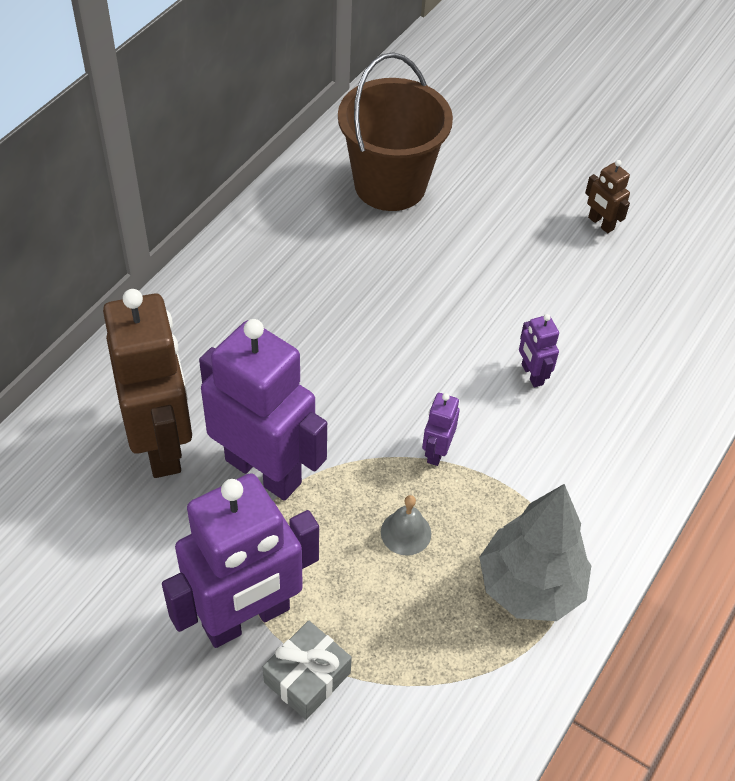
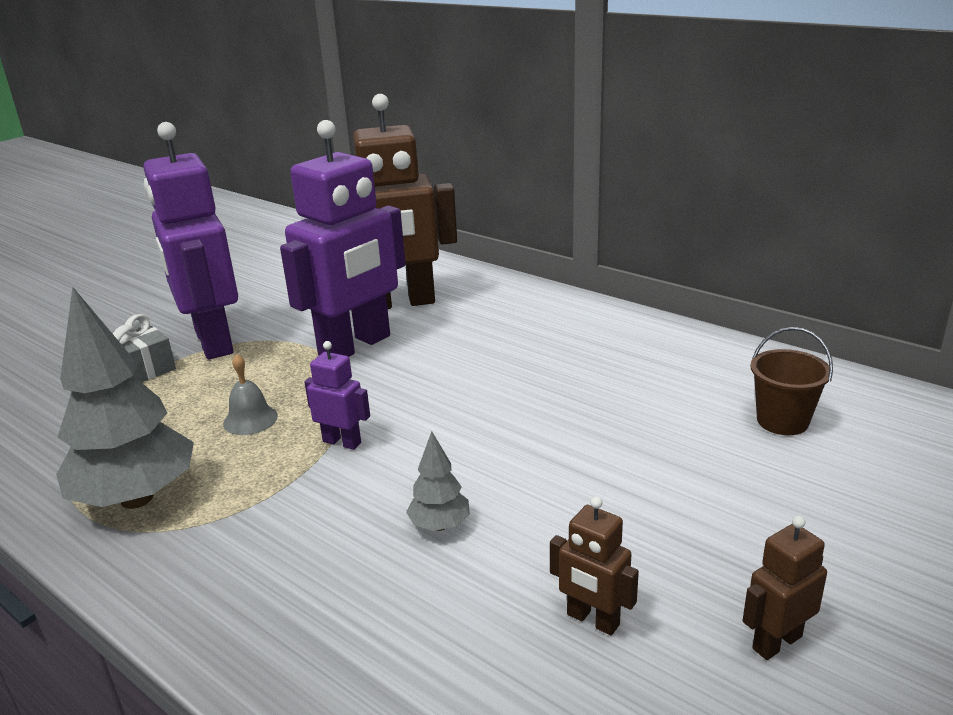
camera: 100 degrees right, 25 degrees down
brown bucket [338,53,453,211] -> brown bucket [750,327,833,435], size x0.49
purple robot [519,314,559,387] -> grey tree [406,431,470,531]
none -> brown robot [550,496,639,635]

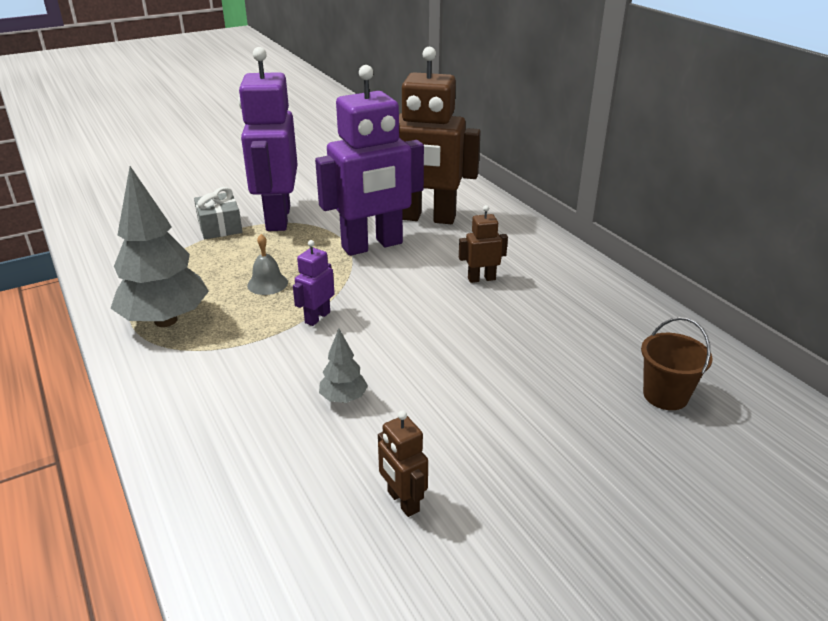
camera: 20 degrees right, 5 degrees up
purple robot [304,341,370,450] -> purple robot turned 105 degrees counterclockwise [293,240,335,326]
brown robot [743,516,827,660] -> brown robot moved to [459,205,508,283]

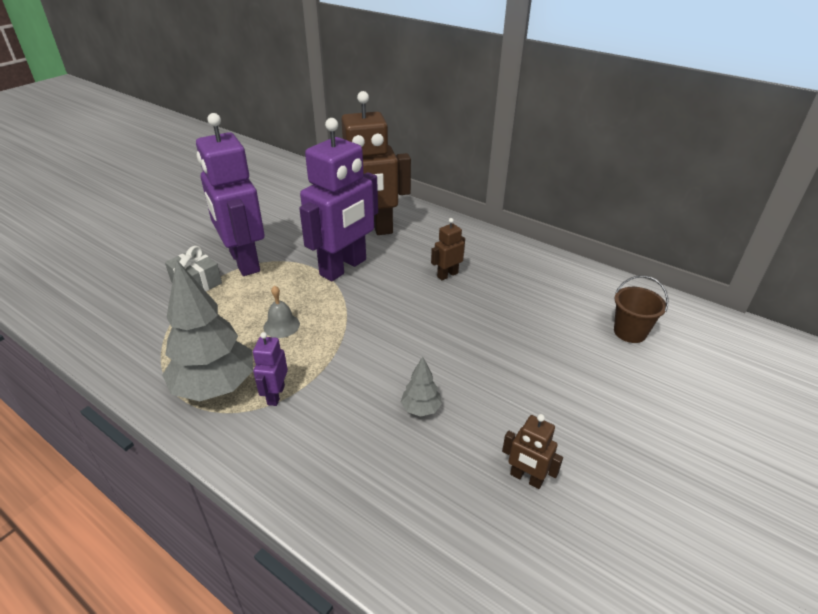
camera: 25 degrees left, 5 degrees up
purple robot [293,240,335,326] -> purple robot moved to [253,332,288,406]

